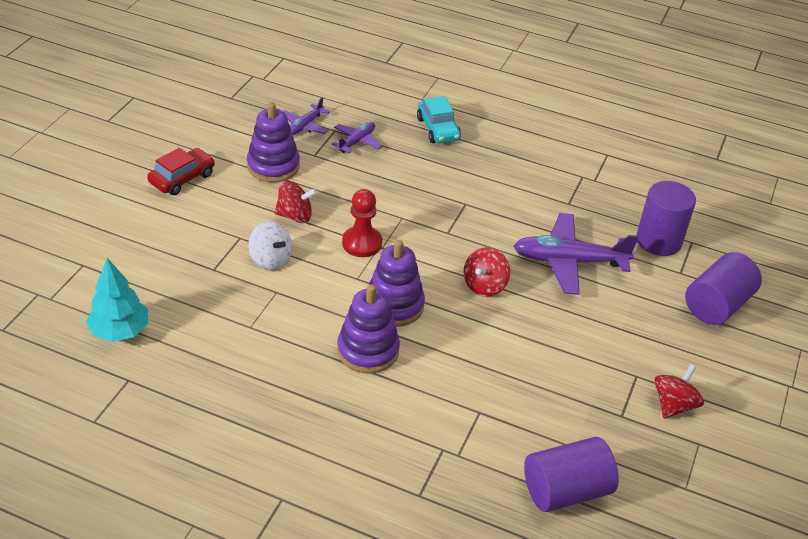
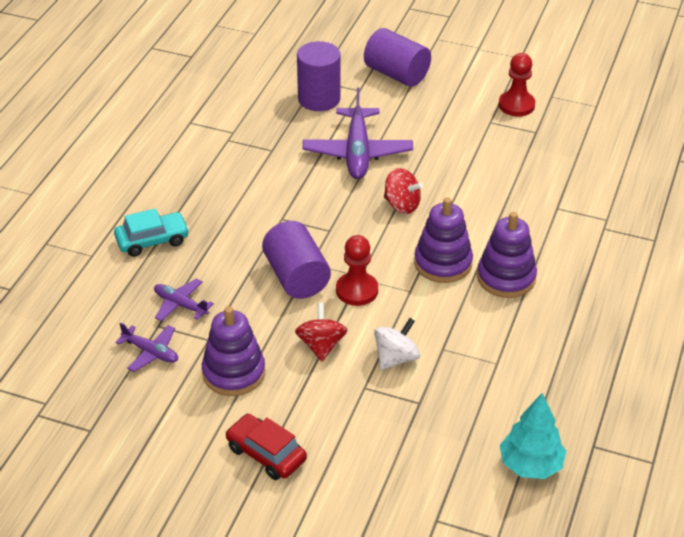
camera: 90 degrees left, 0 degrees up
purple cylinder [524,437,619,512] -> purple cylinder moved to [262,221,331,299]
red spinning top [654,364,704,419] -> red pawn [499,53,536,116]

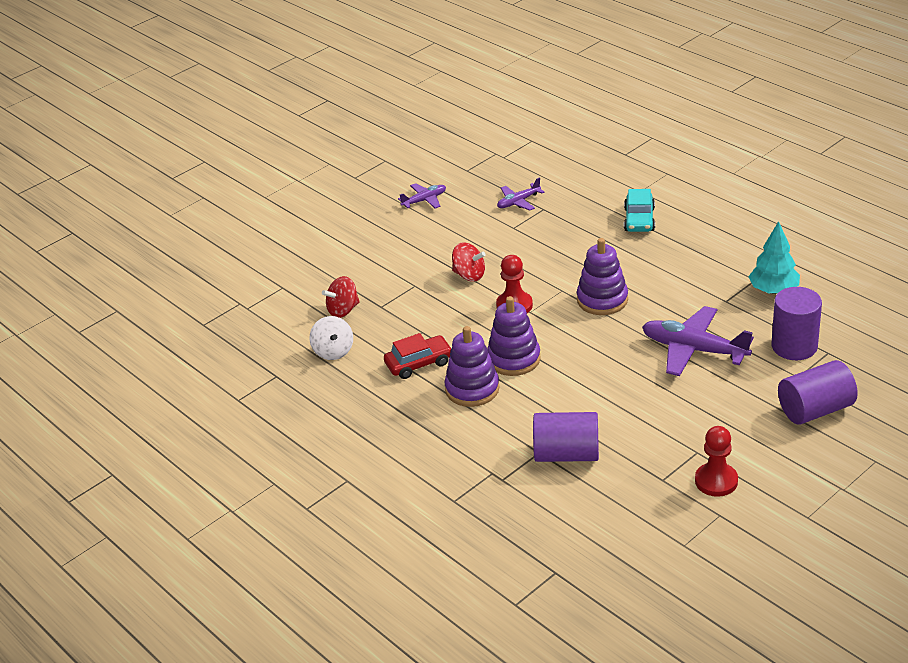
camera: 120 degrees right, 5 degrees down
purple plane [154,279,214,322] -> purple plane moved to [398,183,446,209]
purple stacking toy [202,306,265,396] -> purple stacking toy moved to [577,238,628,315]
red car [225,414,307,480] -> red car moved to [384,333,452,379]
purple cylinder [262,221,331,299] -> purple cylinder moved to [533,412,599,462]
white spinning top [374,318,420,370] -> white spinning top moved to [309,316,353,360]
red spinning top [384,168,423,214] -> red spinning top moved to [322,276,360,318]
turquoise tree [500,393,566,479] -> turquoise tree moved to [748,221,800,294]

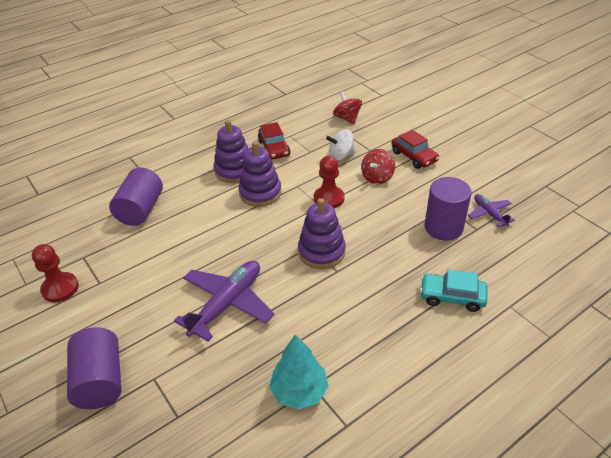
camera: 95 degrees right, 5 degrees up
white spinning top [309,316,353,360] -> white spinning top moved to [326,129,356,161]
purple plane [398,183,446,209] -> none
purple cylinder [772,287,822,360] -> purple cylinder moved to [424,177,472,241]
none -> red car [392,130,439,169]

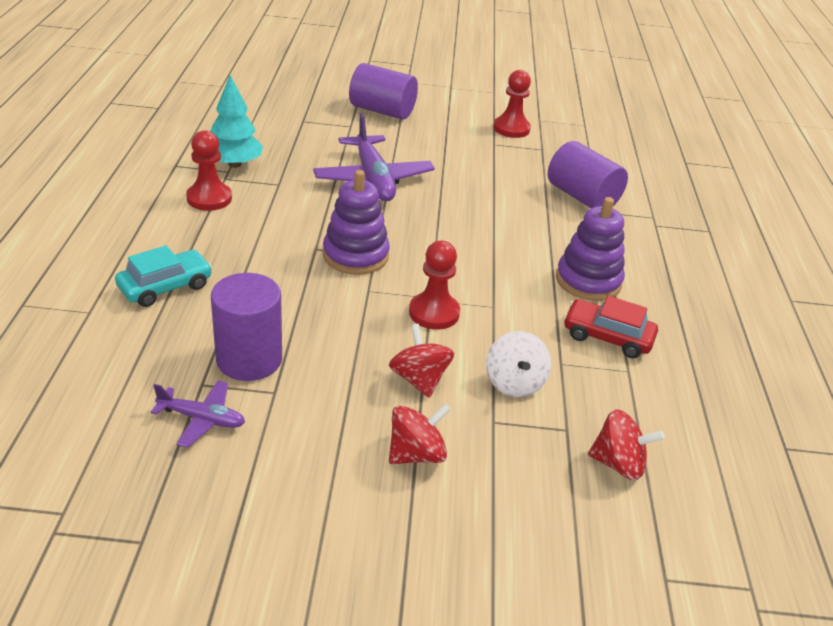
camera: 125 degrees right, 5 degrees down
purple stacking toy [238,141,282,207] -> none
white spinning top [326,129,356,161] -> white spinning top turned 150 degrees clockwise [486,331,551,397]
red car [392,130,439,169] -> red spinning top [389,404,451,464]
none -> red pawn [186,130,232,211]

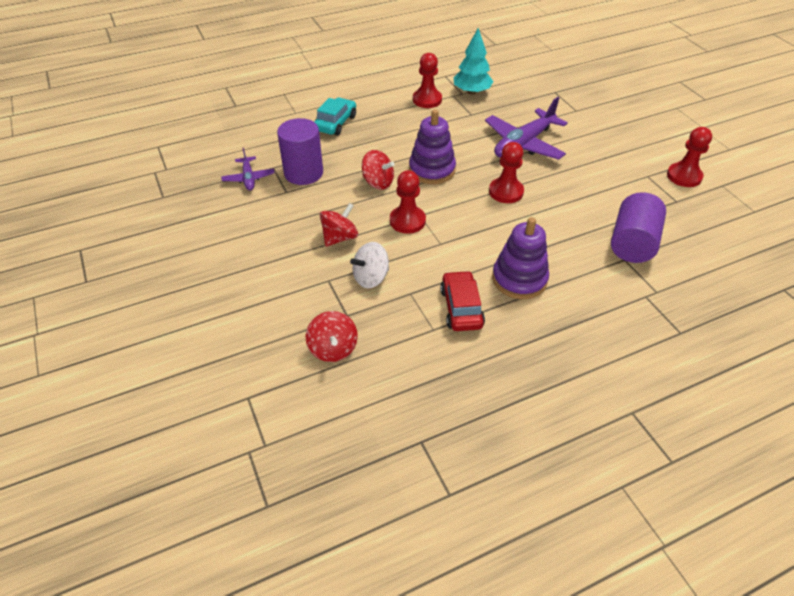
camera: 65 degrees right, 10 degrees up
turquoise car [115,245,212,307] -> turquoise car turned 90 degrees counterclockwise [314,98,356,135]
purple cylinder [349,63,418,120] -> none
red spinning top [389,404,451,464] -> red spinning top moved to [362,150,395,190]
none -> red pawn [489,142,524,203]

